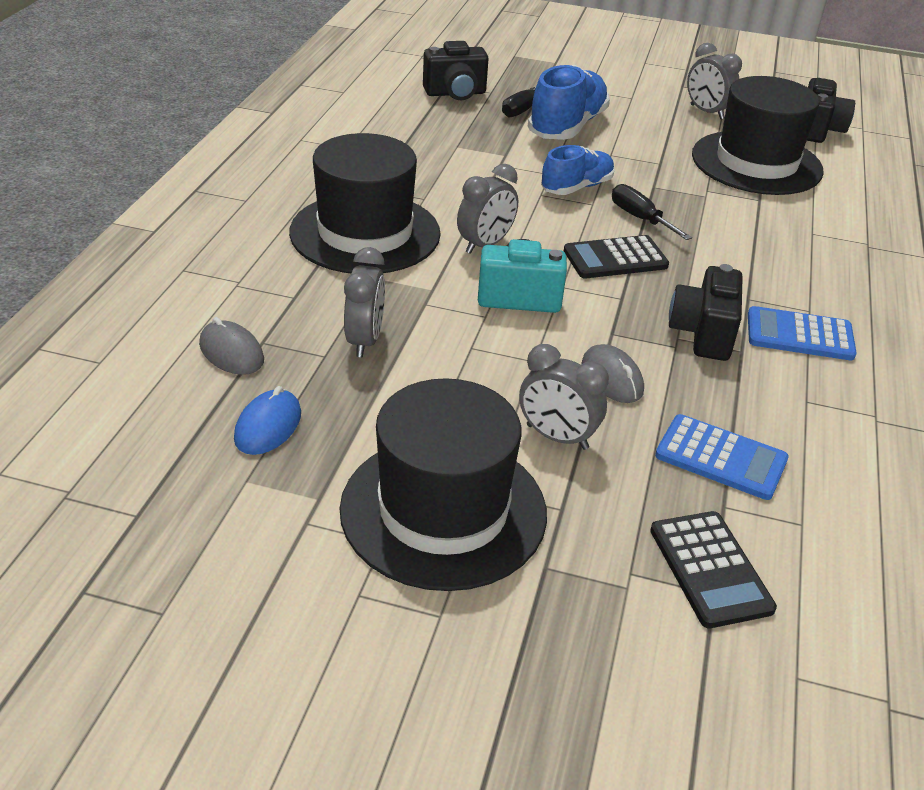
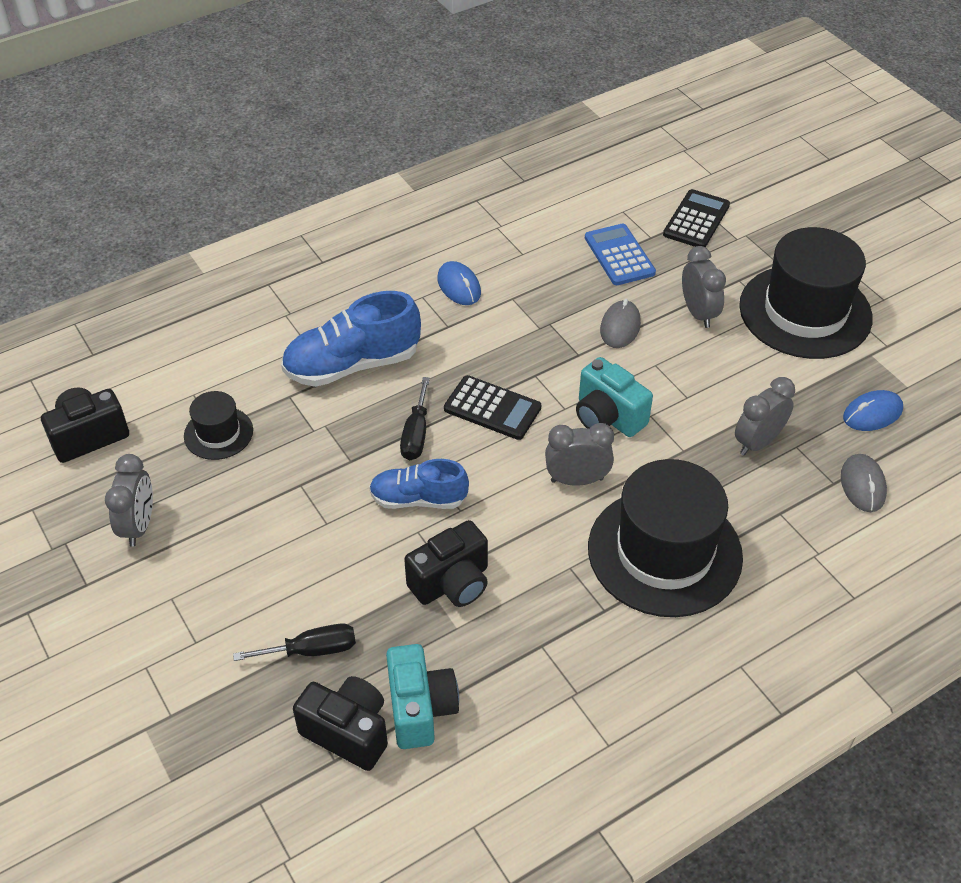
camera: 135 degrees left, 10 degrees up
blue shoe [528,65,610,140] -> blue shoe moved to [281,291,421,387]
black camera [669,264,743,361] -> black camera moved to [404,520,488,607]
black hat [692,76,824,195] -> black hat [184,391,253,460], size x0.48
blue calculator [748,306,857,360] -> blue mouse [437,261,481,305]
none -> turquoise camera [386,644,459,749]

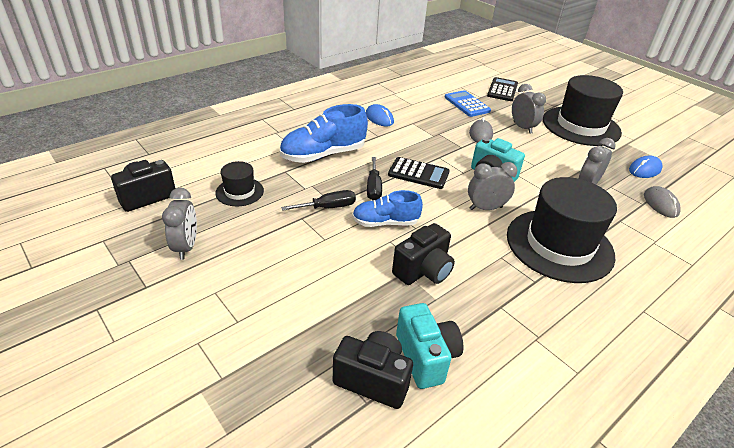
camera: 10 degrees left, 10 degrees down
black screwdriver [233,624,356,661] -> black screwdriver moved to [281,190,356,211]

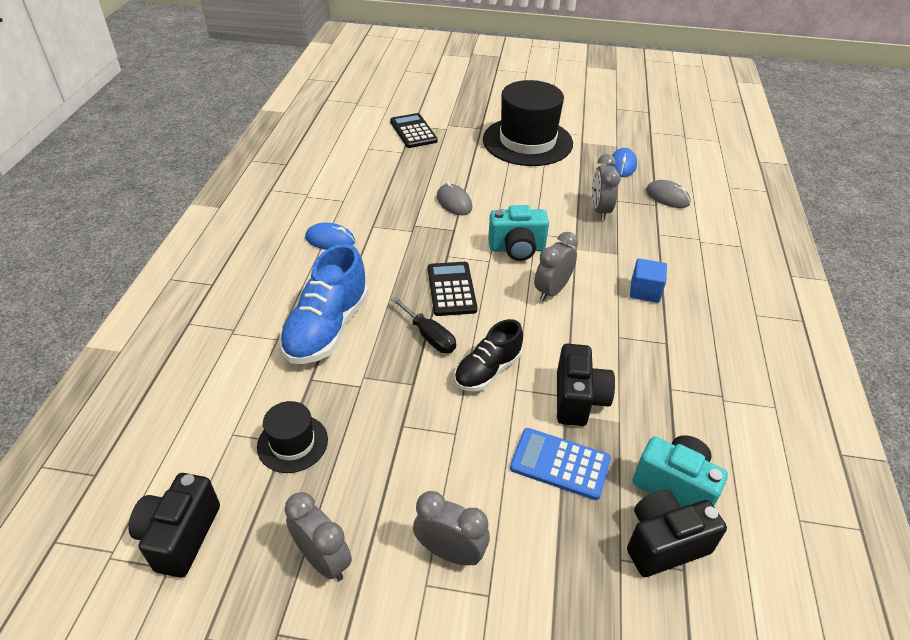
camera: 40 degrees left, 5 degrees up
black screwdriver [281,190,356,211] -> none
blue shoe [352,190,423,227] -> black shoe [454,319,523,391]
black calculator [388,157,450,189] -> black calculator turned 75 degrees counterclockwise [428,262,477,316]
blue calculator [445,90,491,117] -> blue calculator moved to [510,428,611,500]
black hat [507,177,617,283] -> blue cube [630,258,667,303]
grey clock [512,84,546,134] -> grey clock moved to [413,491,490,565]

